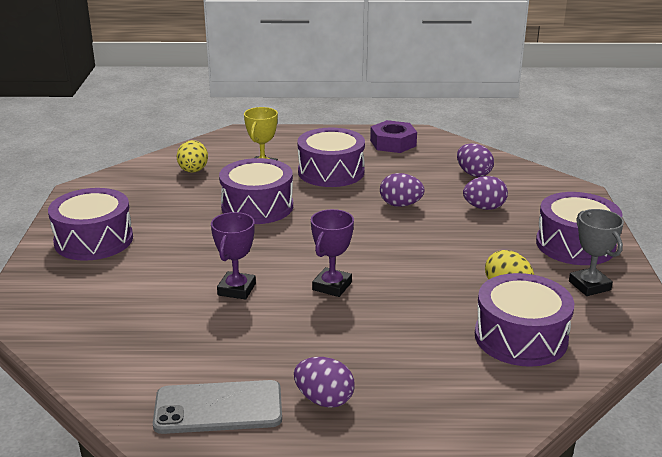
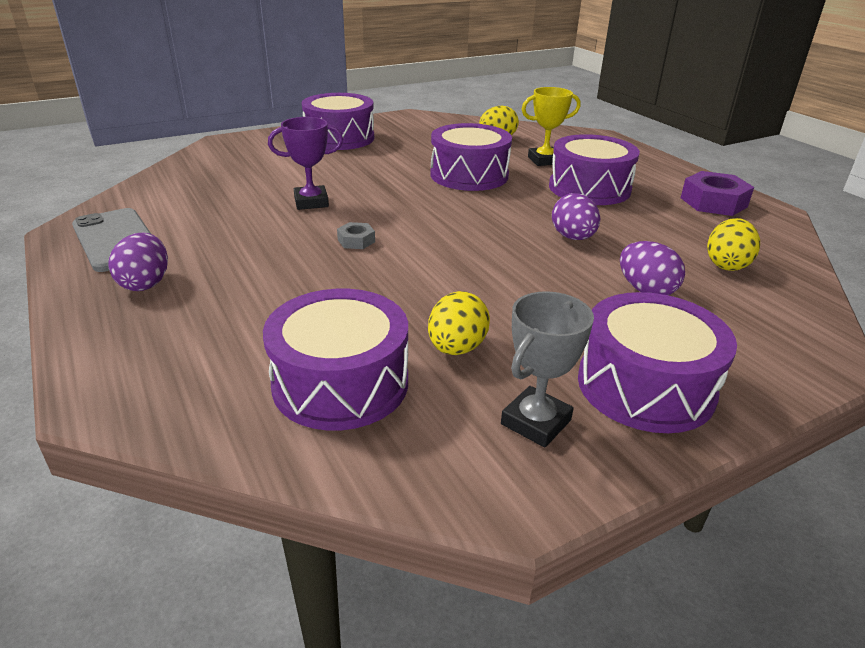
camera: 60 degrees right, 5 degrees up
purple trophy [311,209,354,297] -> grey nut [337,222,375,249]
purple egg [457,143,494,177] -> yellow egg [707,218,760,271]

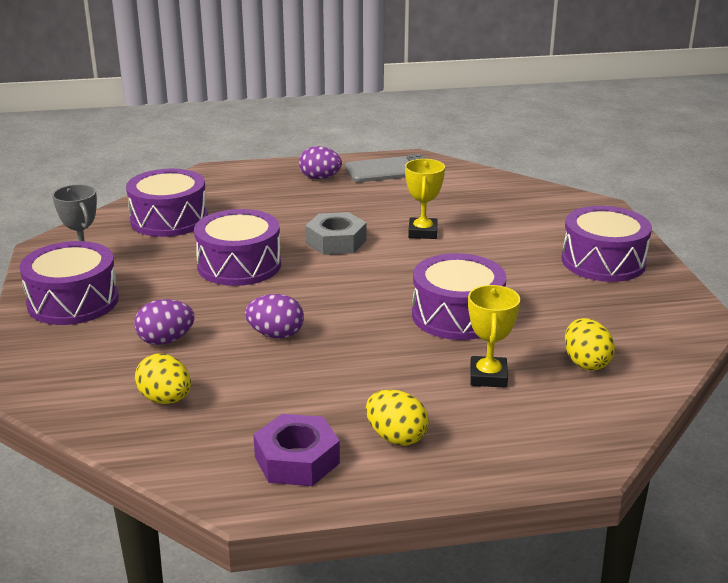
camera: 110 degrees right, 5 degrees down
purple trophy [268,117,343,210] -> yellow trophy [405,159,445,239]
grey nut [337,222,375,249] -> grey nut [305,212,367,255], size x1.94
yellow egg [428,291,490,355] -> yellow egg moved to [366,390,429,446]
purple drum [549,134,640,205] -> purple drum moved to [194,209,281,286]

